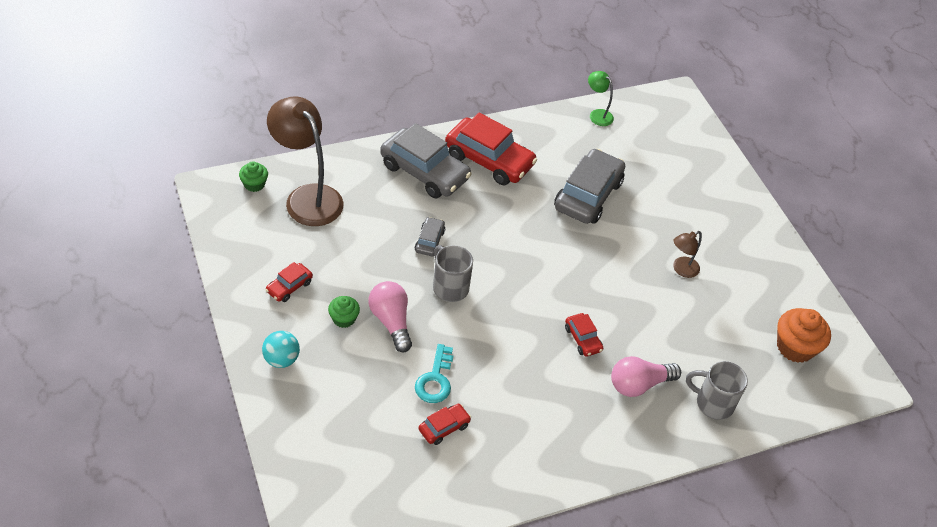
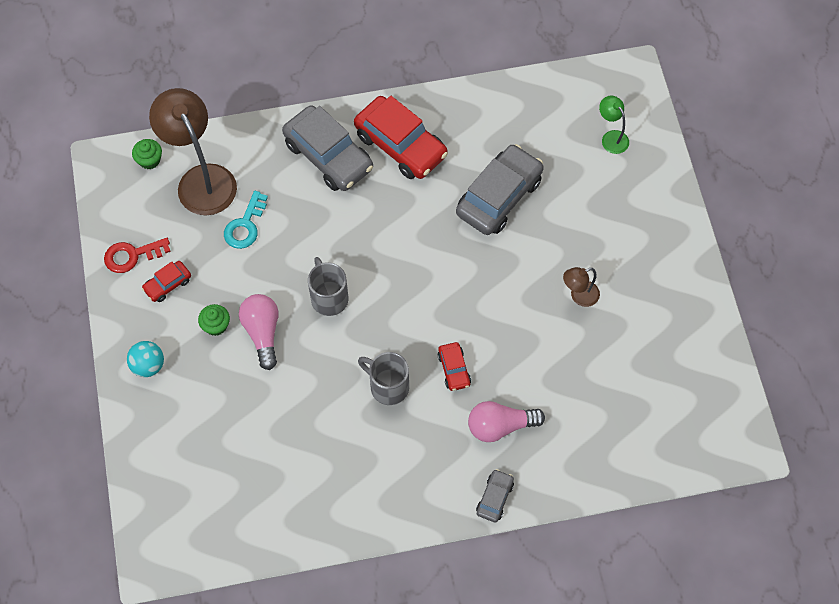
camera: 15 degrees right, 15 degrees up
grey car [415,217,445,256] -> grey car moved to [476,469,514,522]
turquoise key [415,344,453,403] -> turquoise key moved to [224,191,268,249]
red car [418,404,471,445] -> none
green lamp [588,71,614,126] -> green lamp moved to [599,96,629,154]
grey mug [686,361,748,420] -> grey mug moved to [358,352,409,405]
orange cupcake [777,308,831,363] -> none
none -> red key [104,238,171,273]

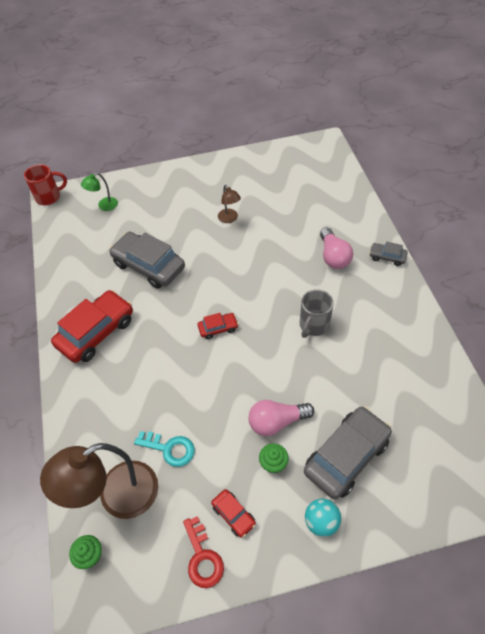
camera: 90 degrees left, 10 degrees down
grey car [282,105,373,191] -> grey car moved to [304,406,392,499]
grey mug [308,257,348,316] -> none
red car [438,342,471,391] -> red car moved to [198,313,238,339]
none -> red mug [24,164,67,205]

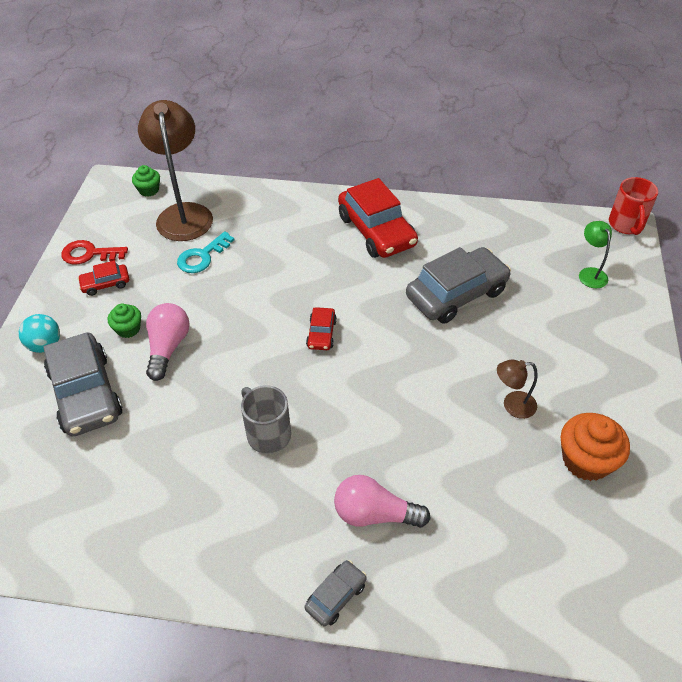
camera: 110 degrees right, 5 degrees down
none -> orange cupcake [561,413,630,481]

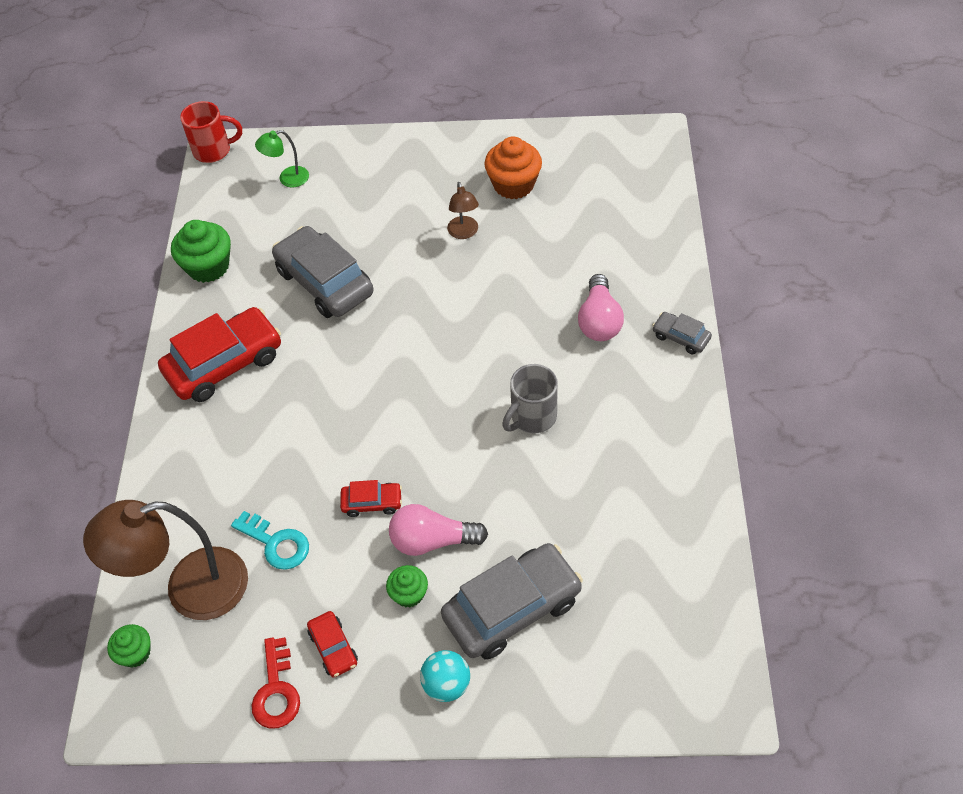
camera: 95 degrees left, 5 degrees up
red car [306,307,337,350] -> red car moved to [340,480,402,517]
none -> green cupcake [171,220,231,283]

